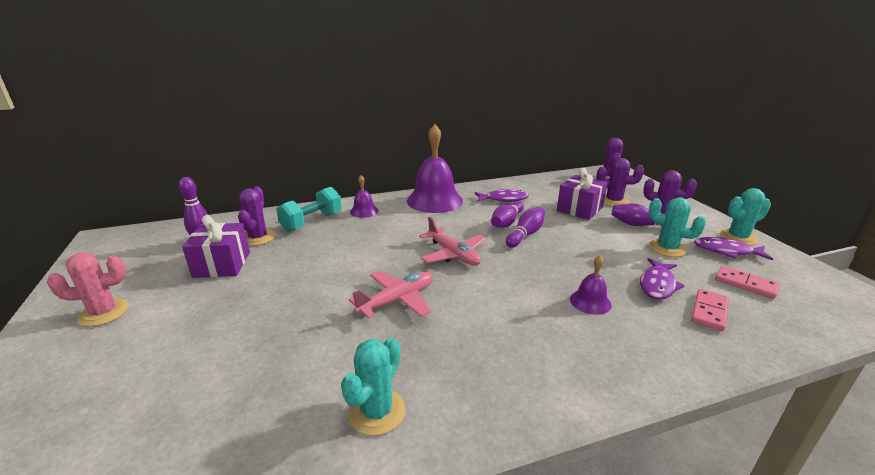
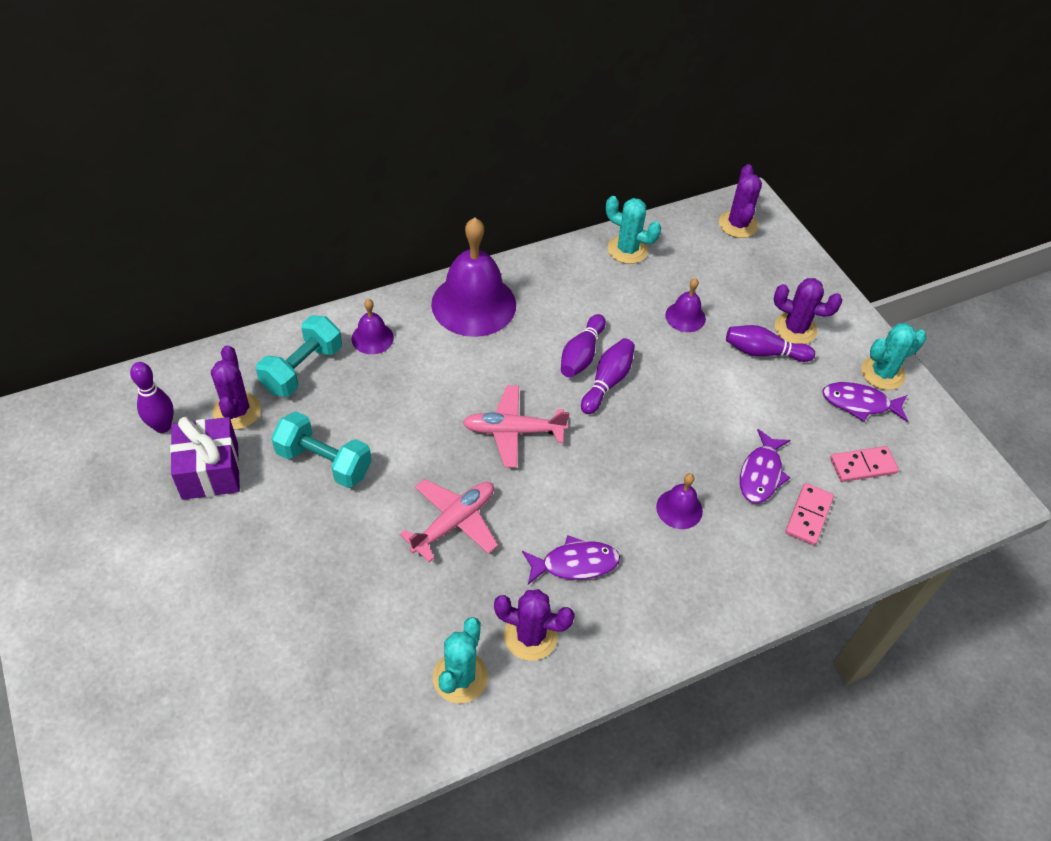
camera: 10 degrees left, 25 degrees up
pink cactus [47,252,129,327] -> none
pink plane [419,217,486,266] -> pink plane turned 135 degrees clockwise [463,385,570,468]
purple fish [475,189,529,202] -> purple fish moved to [522,535,620,585]
purple gift [557,168,608,220] -> purple bell [665,278,706,332]
purple cactus [596,158,644,206] -> purple cactus moved to [494,589,575,661]
turquoise cactus [648,197,706,257] -> turquoise cactus moved to [606,196,661,264]
pink domino [715,266,780,299] -> pink domino turned 45 degrees counterclockwise [830,446,899,482]
none -> turquoise dumbbell [271,411,372,488]

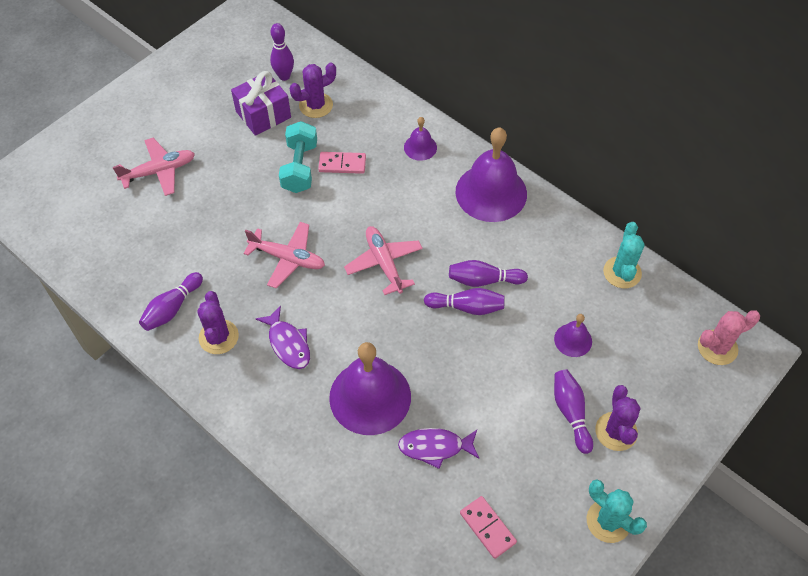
camera: 70 degrees right, 5 degrees up
turquoise dumbbell [256,316,342,397] -> none
turquoise cactus [433,617,488,703] -> purple bowling pin [139,272,203,331]
purple bell [656,473,703,529] -> purple bell [329,342,411,435], size x2.09
purple cactus [719,164,762,238] -> pink cactus [698,311,760,365]
pink domino [785,483,834,545] -> pink domino moved to [318,152,366,174]
purple fish [822,382,908,422] -> none
none -> pink plane [113,138,195,196]

